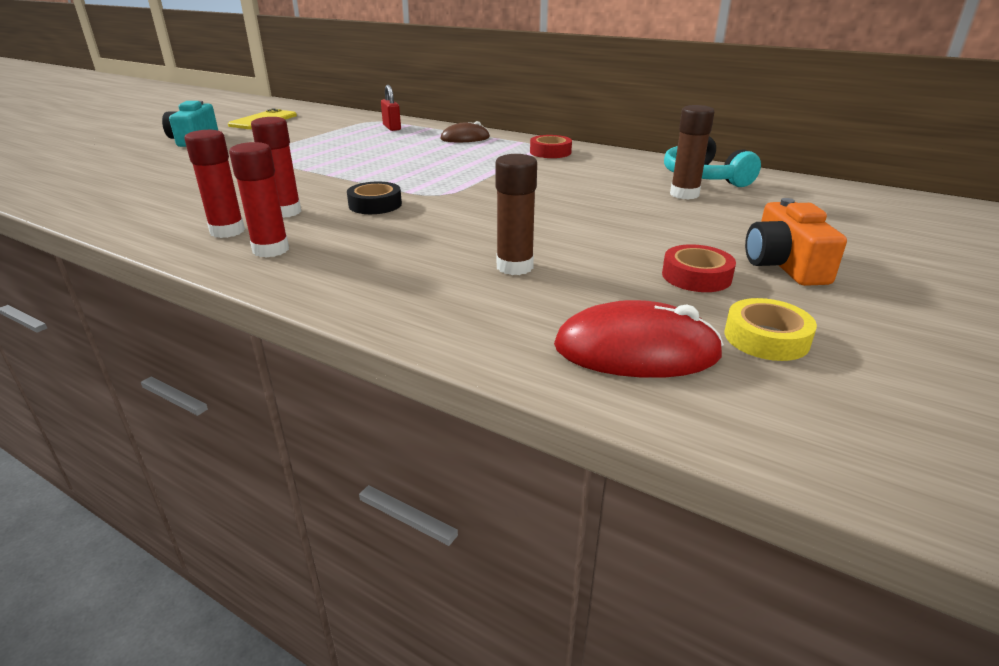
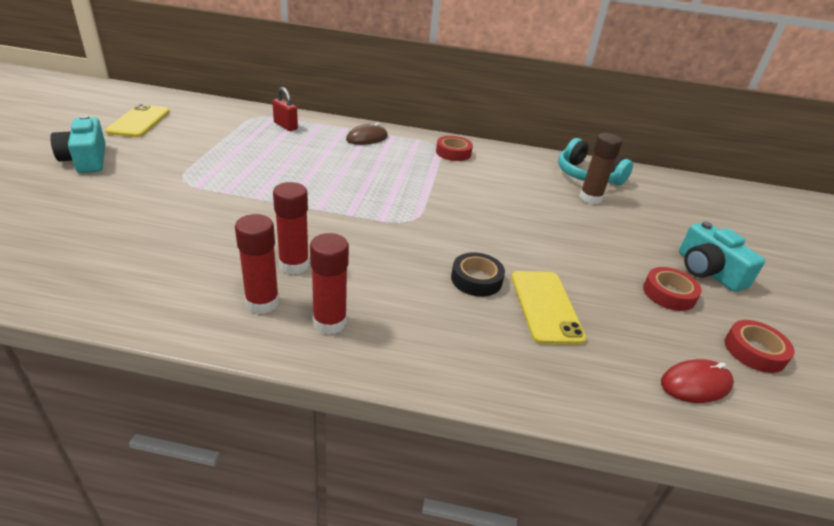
camera: 25 degrees left, 5 degrees up
black tape [347,182,402,214] -> black tape moved to [451,252,505,297]
brown glue stick [495,154,537,275] -> yellow phone [511,271,586,345]
red mouse [554,300,724,378] -> red mouse [661,359,734,403], size x0.66
yellow tape [725,298,817,361] -> red tape [724,320,794,373]
orange camera [745,198,847,286] -> turquoise camera [679,221,765,292]

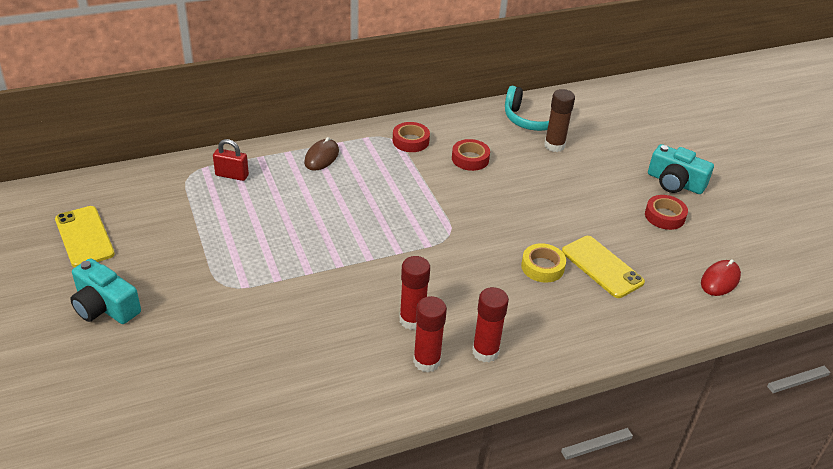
camera: 30 degrees left, 5 degrees up
black tape [451,252,505,297] -> yellow tape [521,243,566,283]
red tape [724,320,794,373] -> red tape moved to [452,139,490,171]

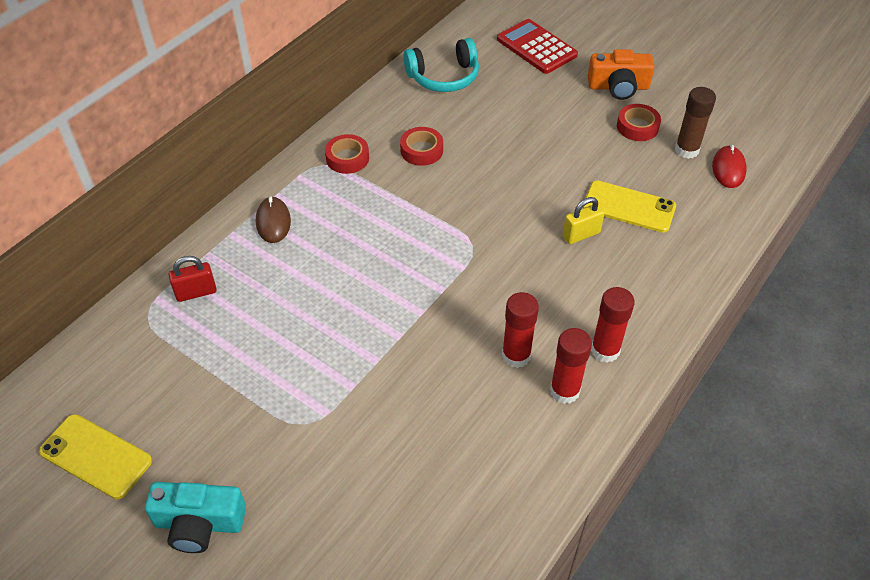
camera: 30 degrees left, 10 degrees up
yellow tape [521,243,566,283] -> yellow padlock [563,197,605,244]
brown glue stick [544,89,575,152] -> brown glue stick moved to [675,87,716,159]
turquoise camera [648,144,714,194] -> orange camera [588,49,655,100]
none -> red calculator [497,19,578,74]

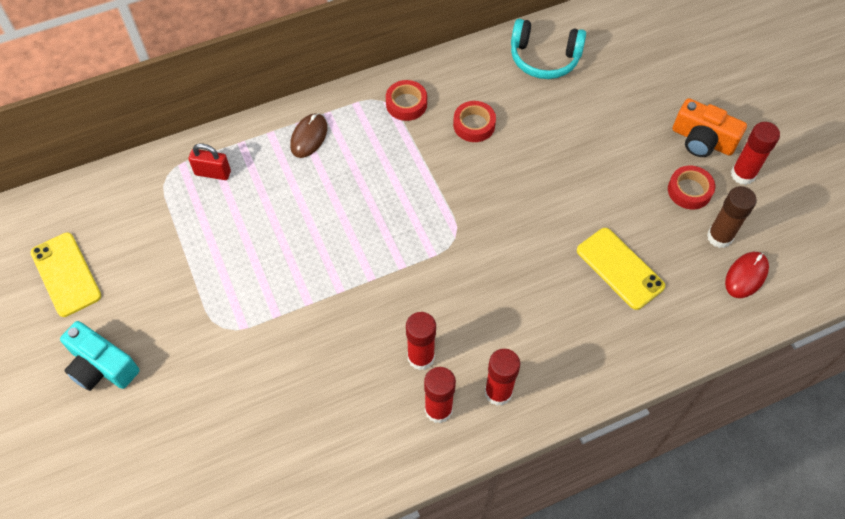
camera: 30 degrees right, 10 degrees up
red calculator [497,19,578,74] -> none
yellow padlock [563,197,605,244] -> none
none -> red glue stick [731,122,780,185]

